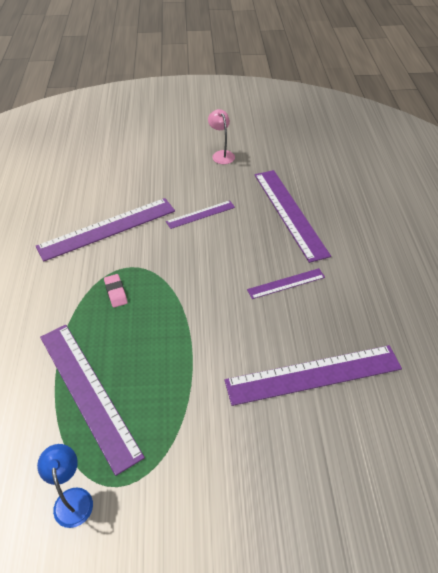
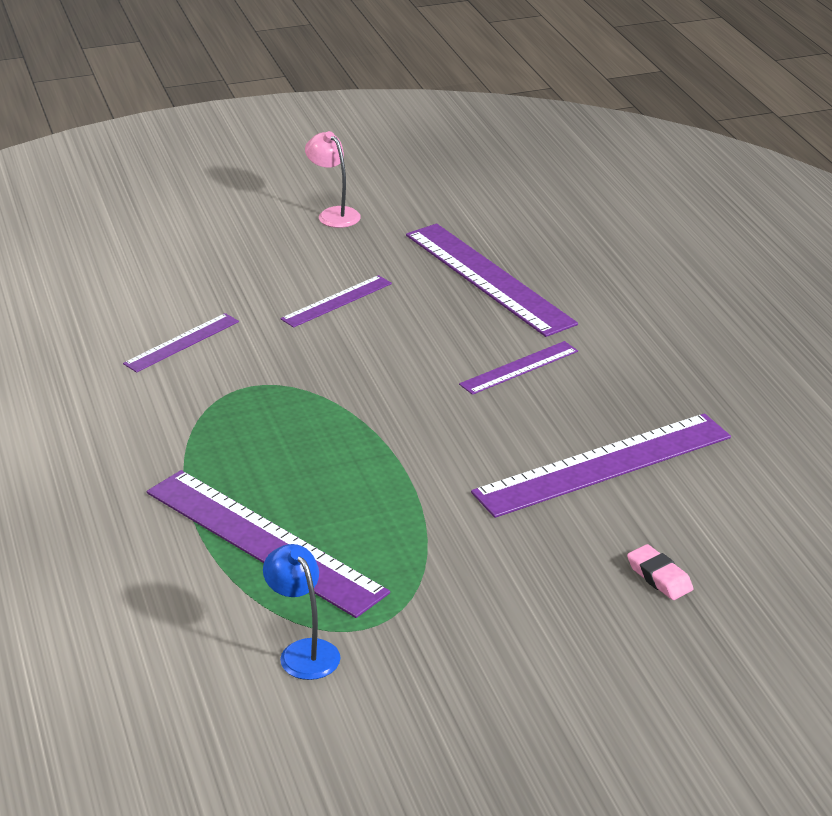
camera: 15 degrees left, 15 degrees down
purple ruler [36,198,175,262] -> purple ruler [123,313,239,372], size x0.52
pink eraser [104,274,128,307] -> pink eraser moved to [627,544,693,600]

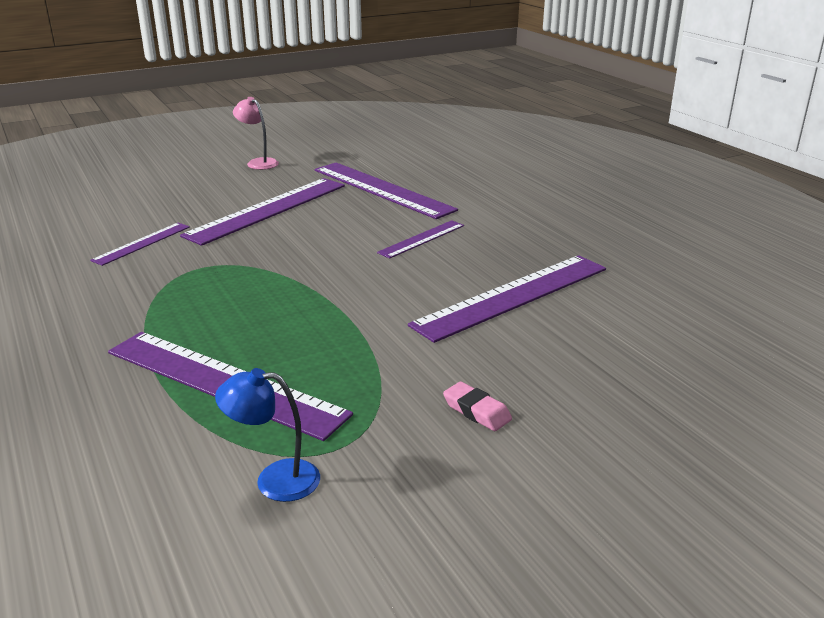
camera: 10 degrees left, 5 degrees down
blue lamp [263,544,340,680] -> blue lamp turned 45 degrees counterclockwise [215,368,320,502]
purple ruler [280,275,392,328] -> purple ruler [180,178,345,246], size x1.92
pink eraser [627,544,693,600] -> pink eraser moved to [443,382,512,431]

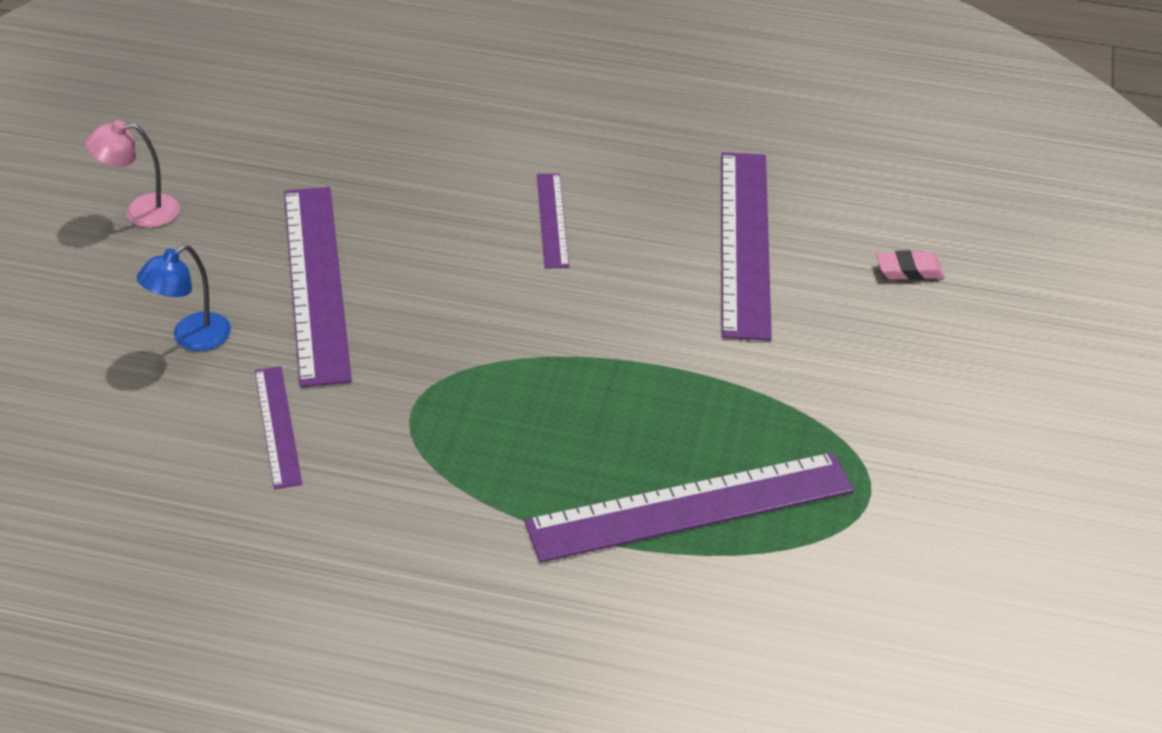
camera: 50 degrees left, 15 degrees up
blue lamp [215,368,320,502] -> blue lamp moved to [137,245,231,351]
purple ruler [314,163,458,219] -> none
pink eraser [443,382,512,431] -> pink eraser moved to [876,250,944,280]

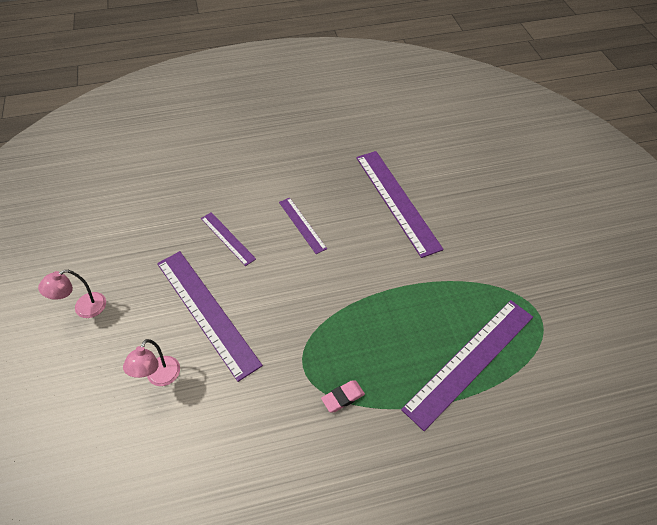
camera: 25 degrees left, 10 degrees up
blue lamp [137,245,231,351] -> pink lamp [123,339,180,386]
purple ruler [255,366,302,489] -> purple ruler moved to [201,212,256,266]
pink eraser [876,250,944,280] -> pink eraser moved to [321,380,365,412]

